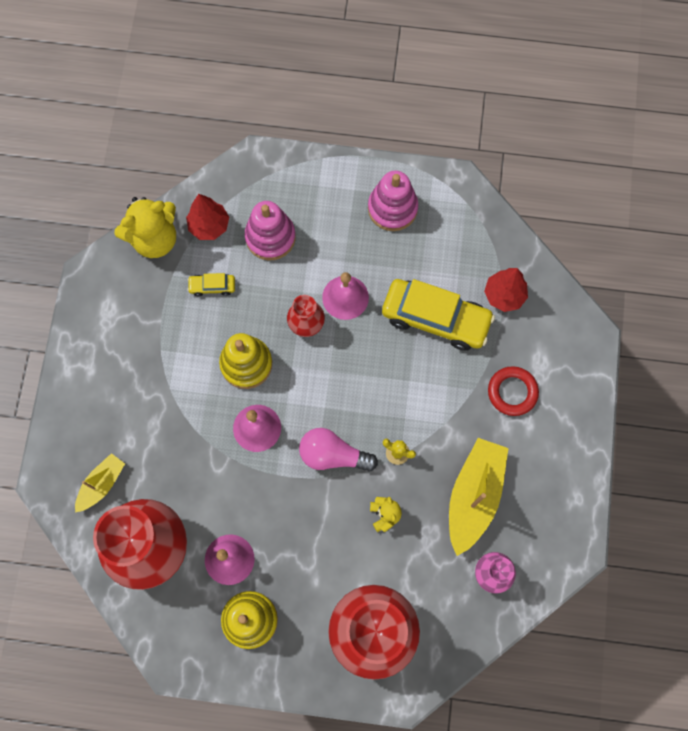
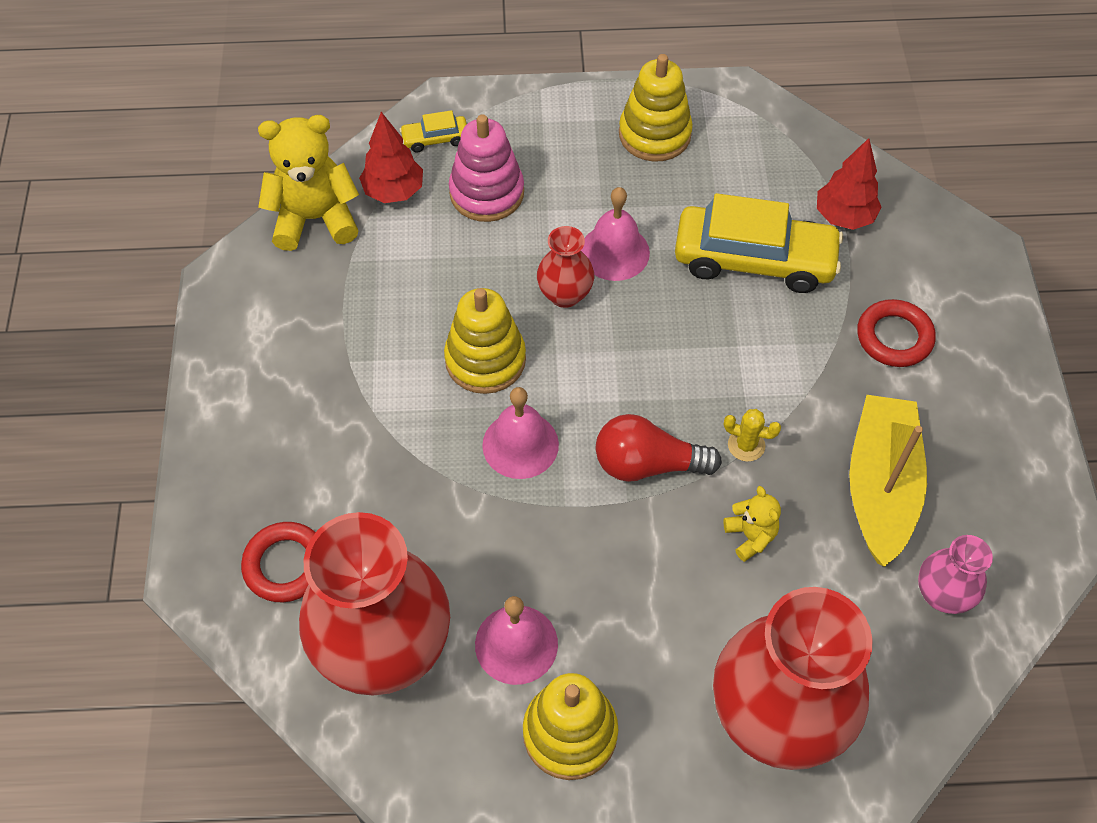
camera: 10 degrees left, 15 degrees down
yellow boat [75,453,125,513] -> red ring [241,522,316,602]
yellow teddy bear [114,197,176,258] -> yellow teddy bear turned 150 degrees counterclockwise [258,115,359,251]
yellow car [187,273,235,297] -> yellow car moved to [400,110,467,152]
pink light bulb [299,428,378,471] -> red light bulb [596,414,722,482]
pink stacking toy [368,171,418,231] -> yellow stacking toy [619,54,693,162]

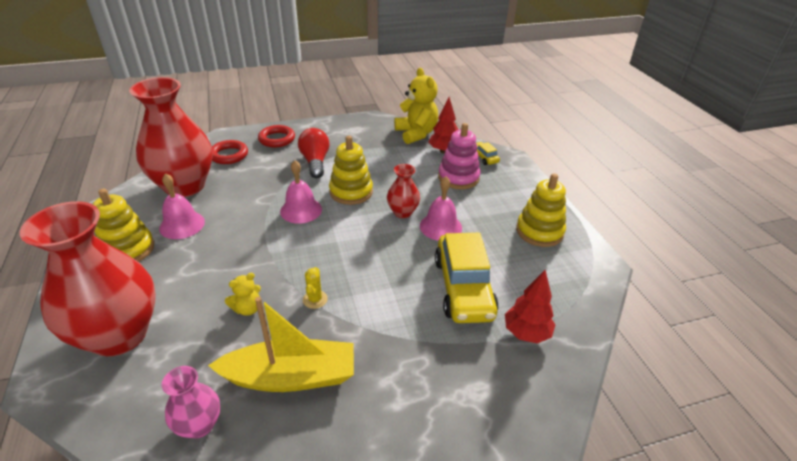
camera: 75 degrees right, 20 degrees down
red light bulb [596,414,722,482] -> red light bulb moved to [298,128,330,178]
red ring [857,299,936,367] -> red ring moved to [258,125,295,148]

